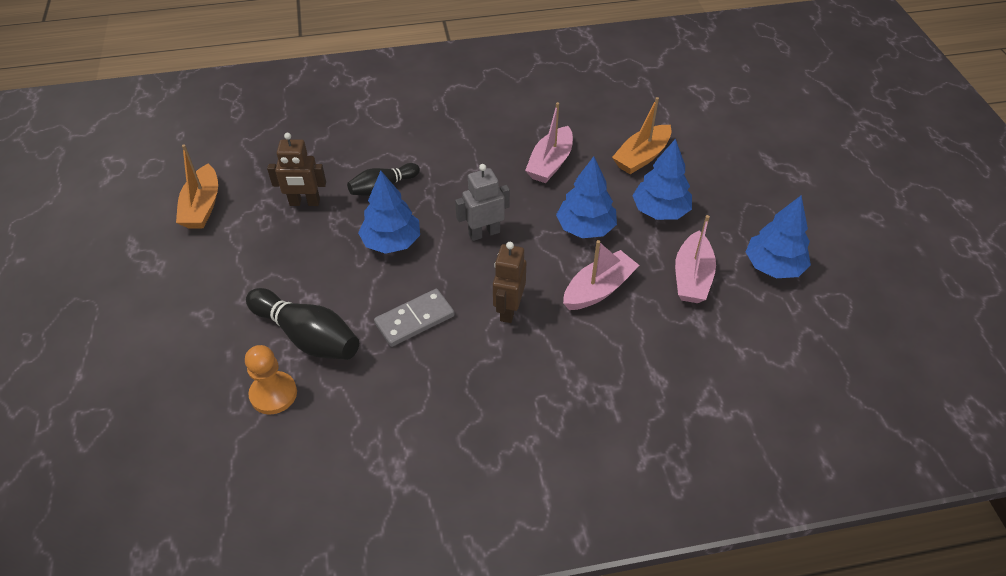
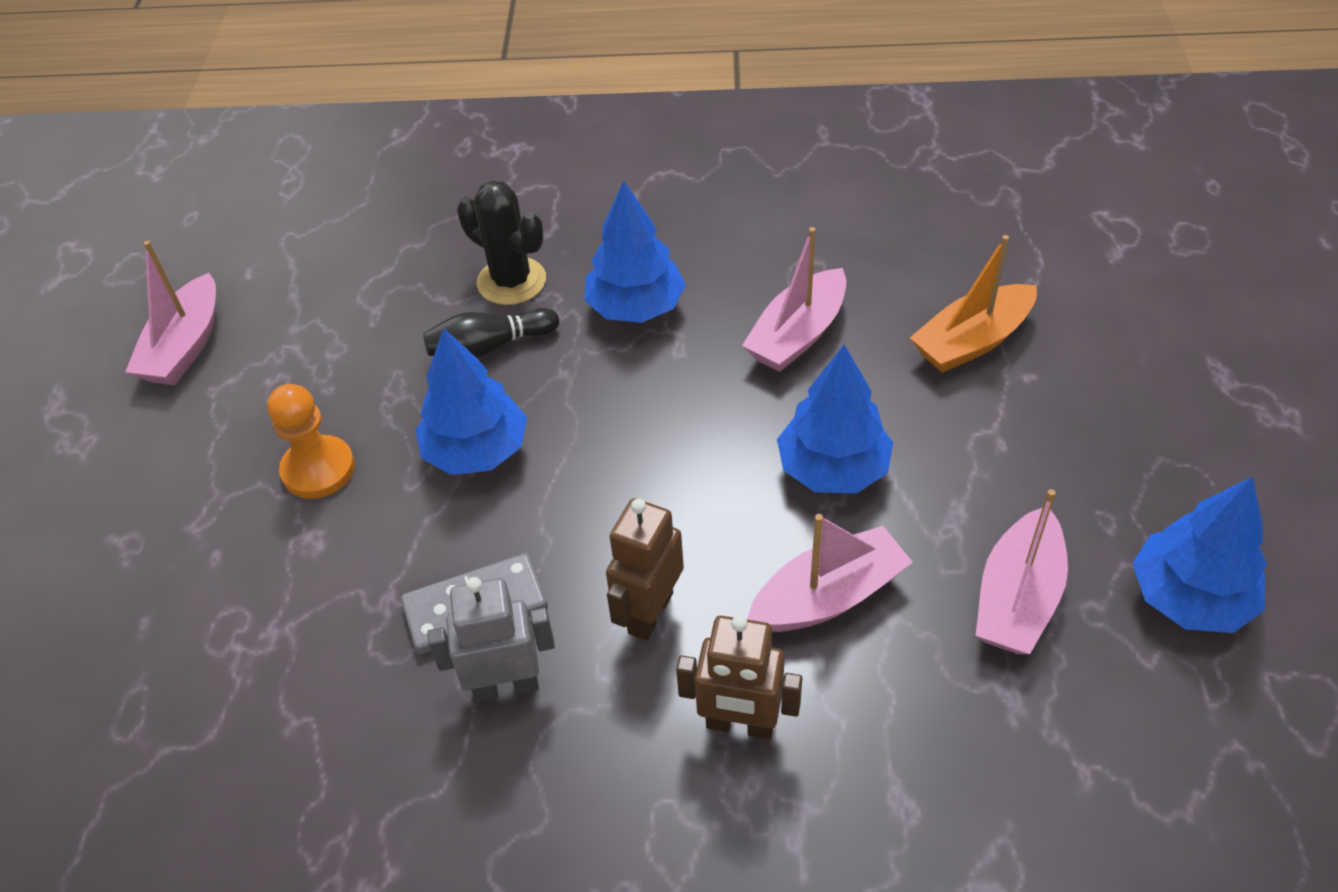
camera: 15 degrees right, 0 degrees up
orange boat [176,144,218,228] -> pink boat [125,241,216,385]
orange pawn [245,345,297,415] -> orange pawn moved to [267,384,355,499]
black bowling pin [246,288,359,360] -> none
brown robot [267,133,326,206] -> brown robot moved to [676,615,802,739]
grey robot [455,164,510,241] -> grey robot moved to [427,577,555,702]
blue tree [632,139,692,220] -> blue tree moved to [584,181,686,323]
none -> black cactus [457,181,546,305]

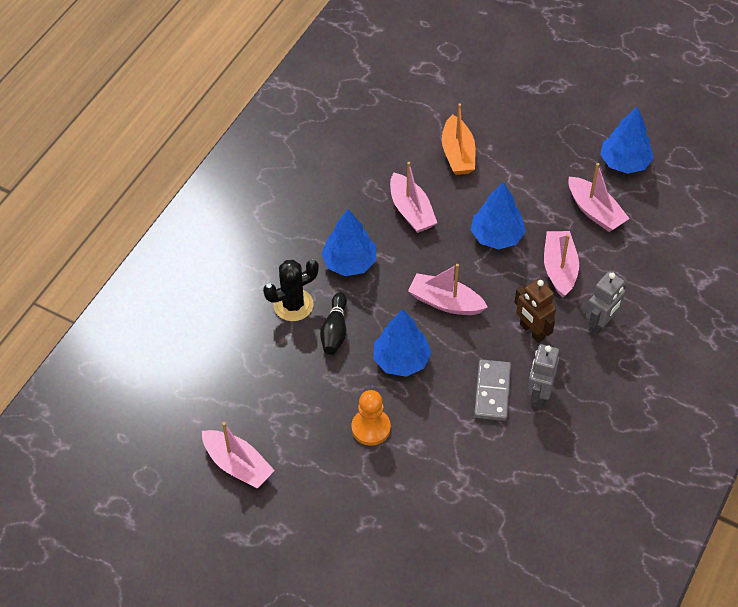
camera: 65 degrees left, 5 degrees up
brown robot [676,615,802,739] -> grey robot [586,272,626,335]
none -> pink boat [408,264,488,315]

